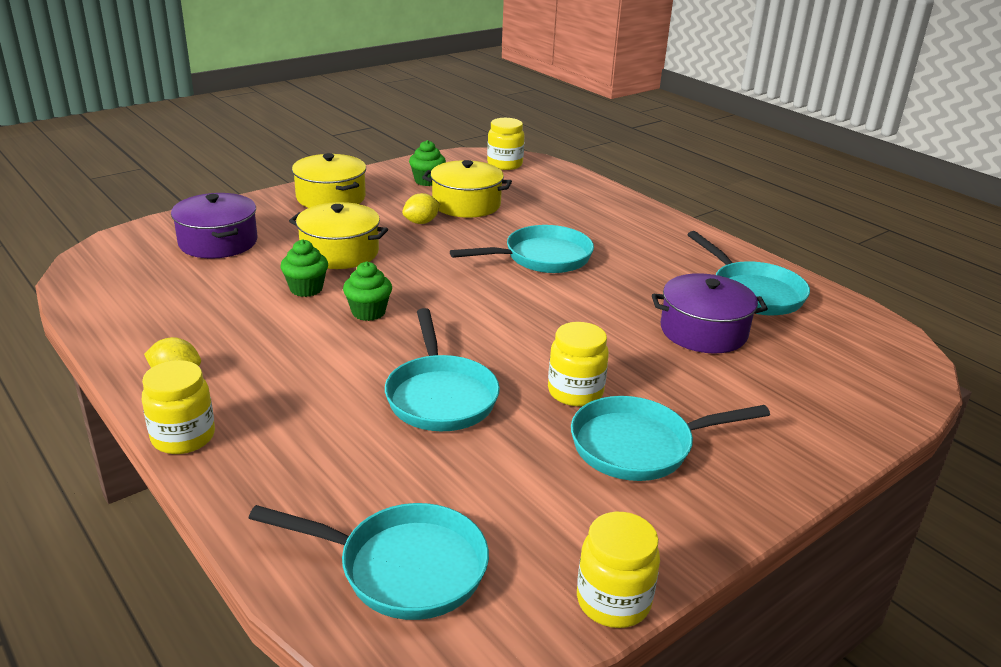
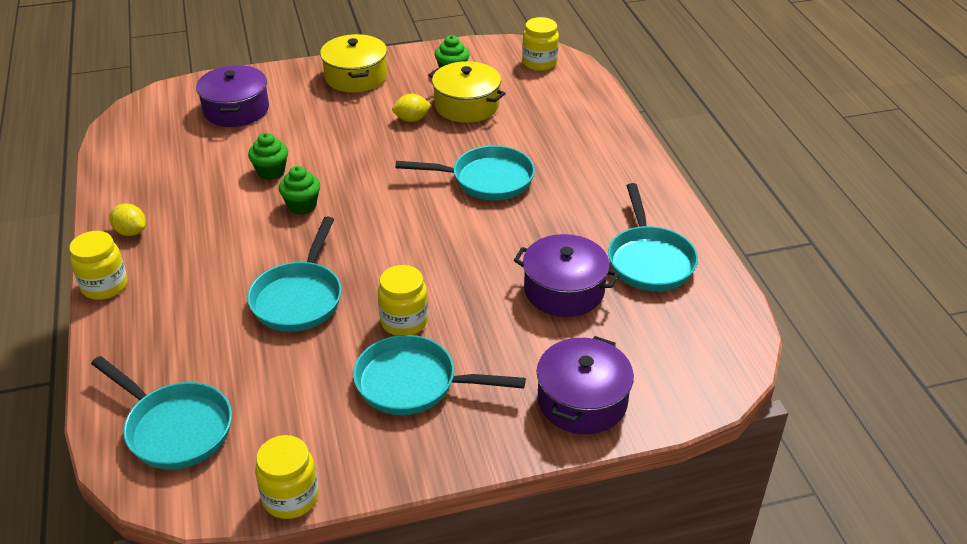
camera: 25 degrees right, 10 degrees up
yellow pot [289,202,388,269] -> none
none -> purple pot [536,336,634,434]

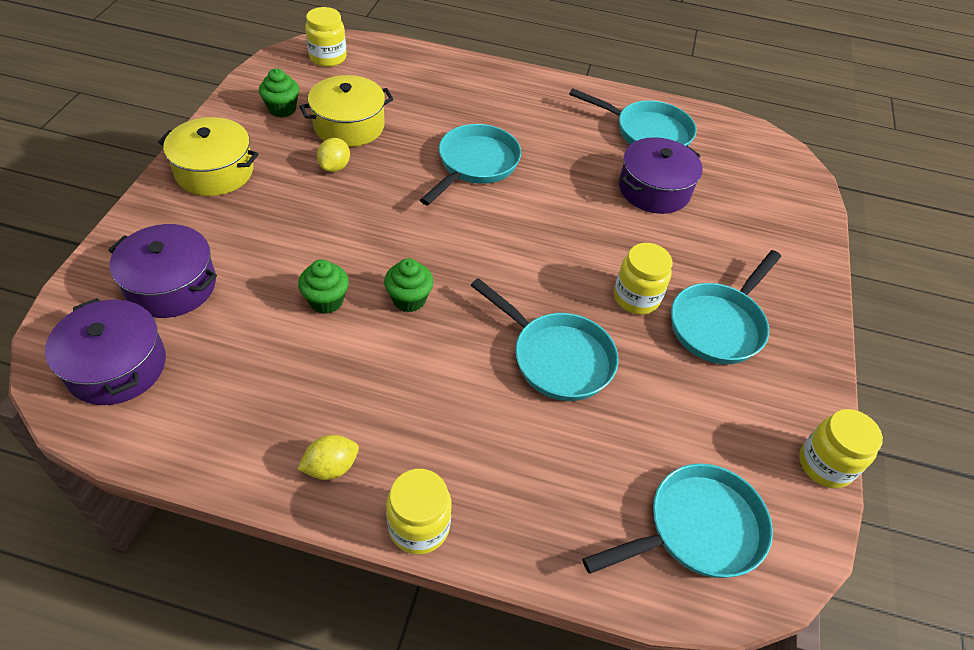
camera: 65 degrees left, 10 degrees up
purple pot [536,336,634,434] -> purple pot moved to [45,298,166,405]

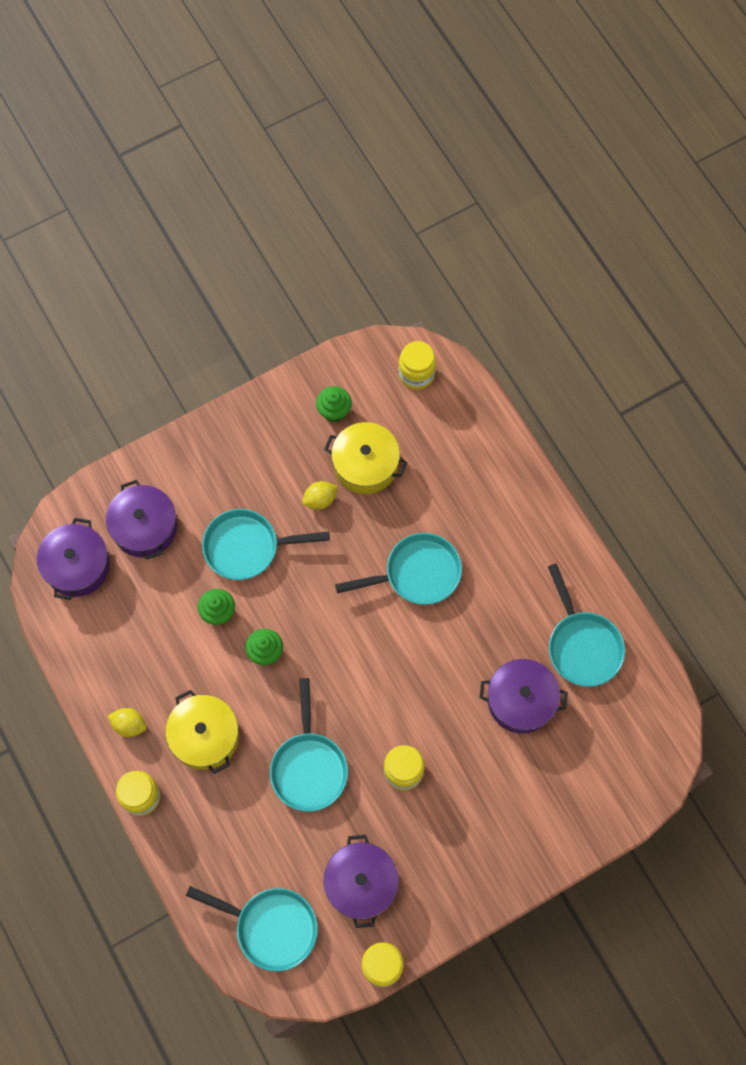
camera: 50 degrees right, 20 degrees up
yellow pot [158,117,258,196] -> yellow pot moved to [165,690,239,774]
turquoise pan [671,250,781,364] -> turquoise pan moved to [202,509,330,580]
none -> purple pot [324,835,399,928]

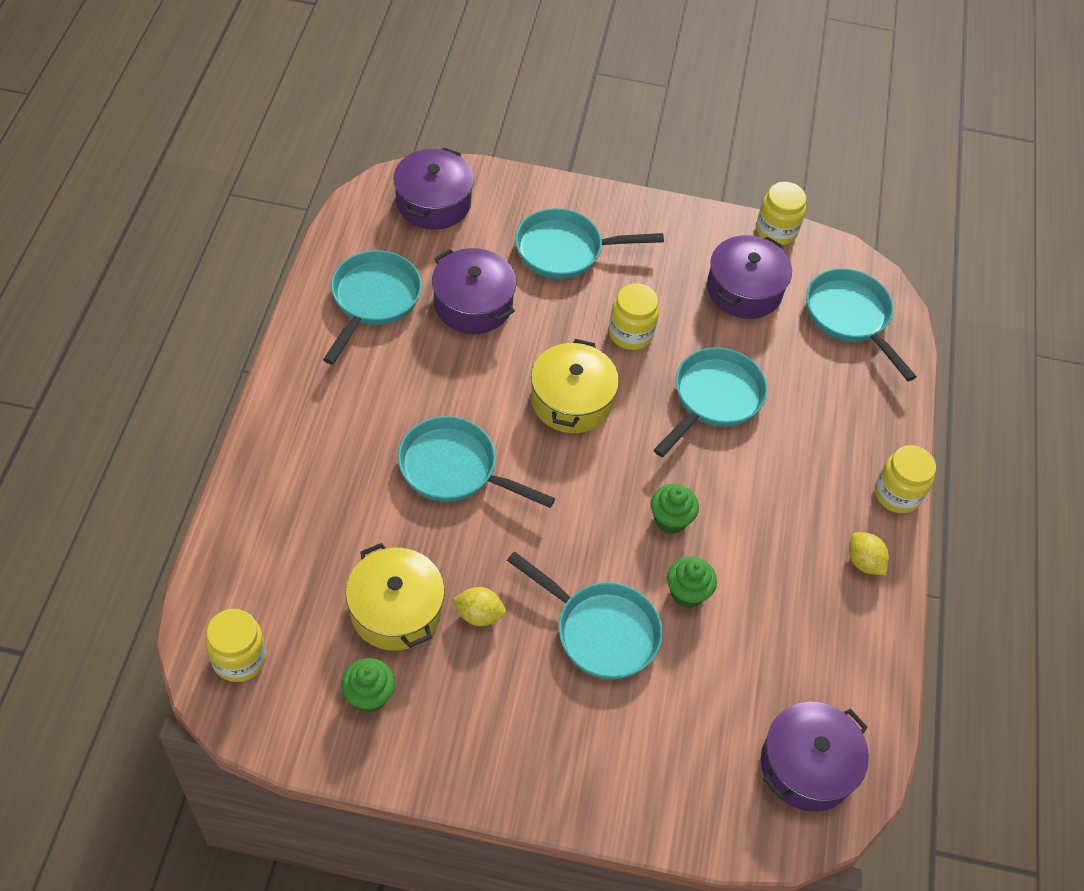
camera: 145 degrees left, 15 degrees down
purple pot [106,480,177,560] -> purple pot moved to [393,147,474,230]
yellow pot [165,690,239,774] -> yellow pot moved to [531,339,619,433]
none -> turquoise pan [515,208,664,279]

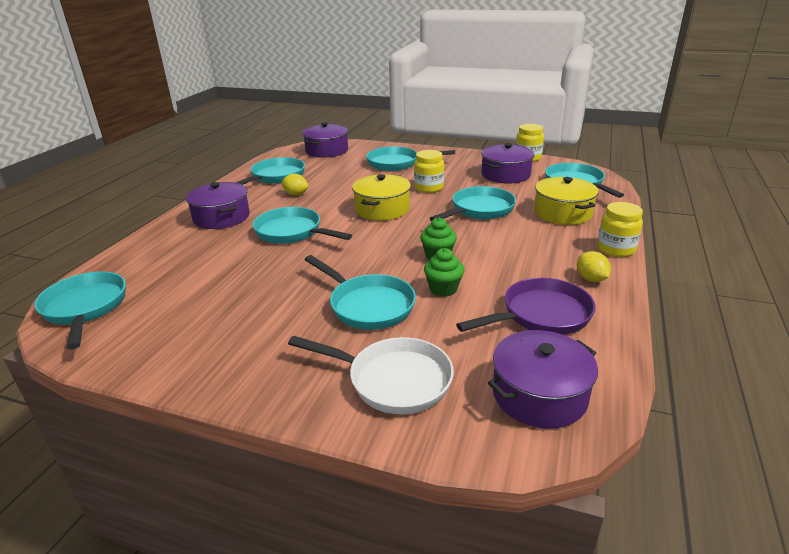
camera: 15 degrees right, 25 degrees down
yellow jar [205,609,266,682] -> turquoise pan [34,272,126,349]
green cupcake [341,658,395,713] -> none
yellow pot [345,543,445,651] -> yellow pot moved to [534,177,599,225]
purple pot [432,248,516,334] -> purple pot moved to [186,182,250,229]
yellow lemon [452,587,506,626] -> yellow lemon moved to [281,174,309,196]
none -> white pan [288,336,454,414]
none -> purple pan [456,278,596,335]

